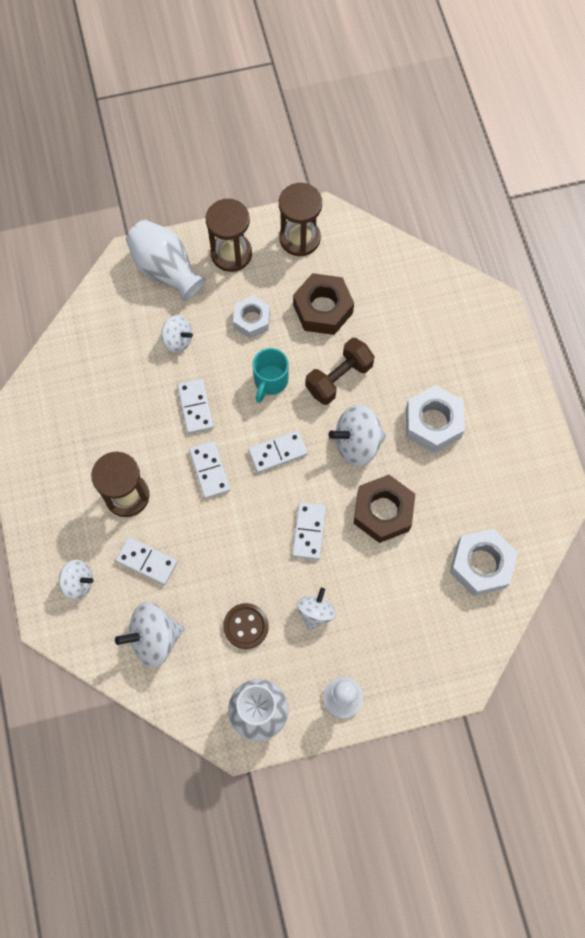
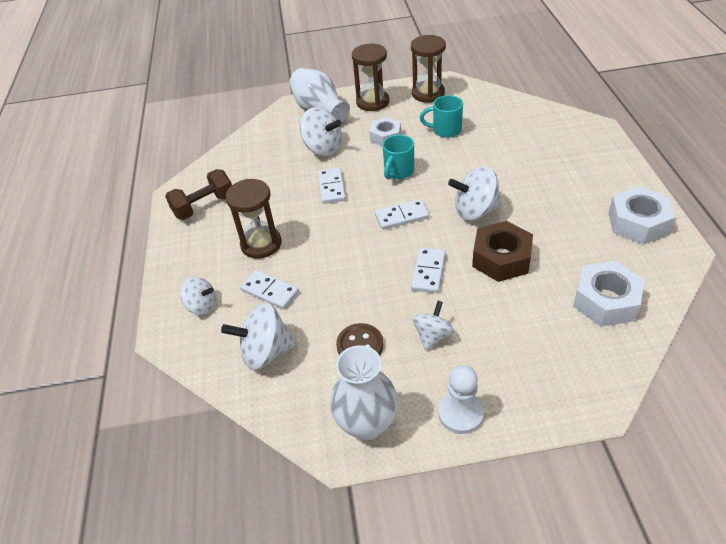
camera: 10 degrees right, 25 degrees down
white spinning top [161,315,193,353] -> white spinning top [300,107,342,156], size x1.58
white domino [189,441,230,499] -> none
brown nut [293,273,354,335] -> turquoise mug [420,95,463,138]
brown dumbbell [305,338,375,405] -> brown dumbbell moved to [165,169,232,220]
white nut [406,385,465,453] -> white nut moved to [609,186,675,245]

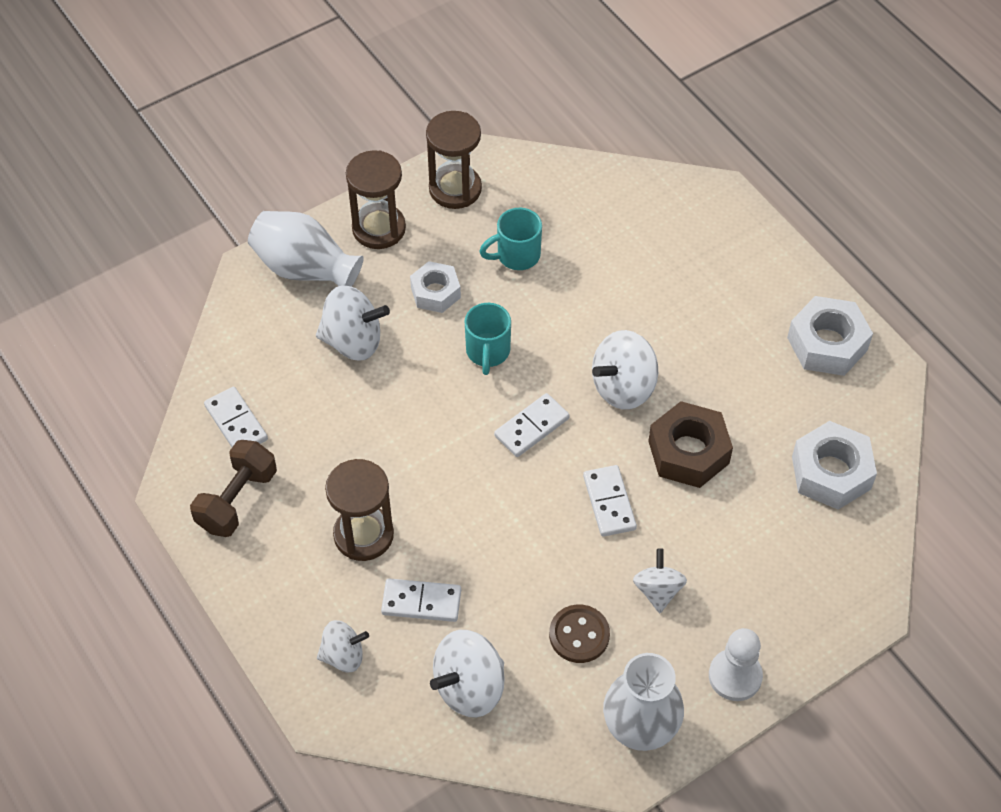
camera: 30 degrees left, 10 degrees up
white domino [318,168,346,204] -> white domino moved to [204,387,268,447]

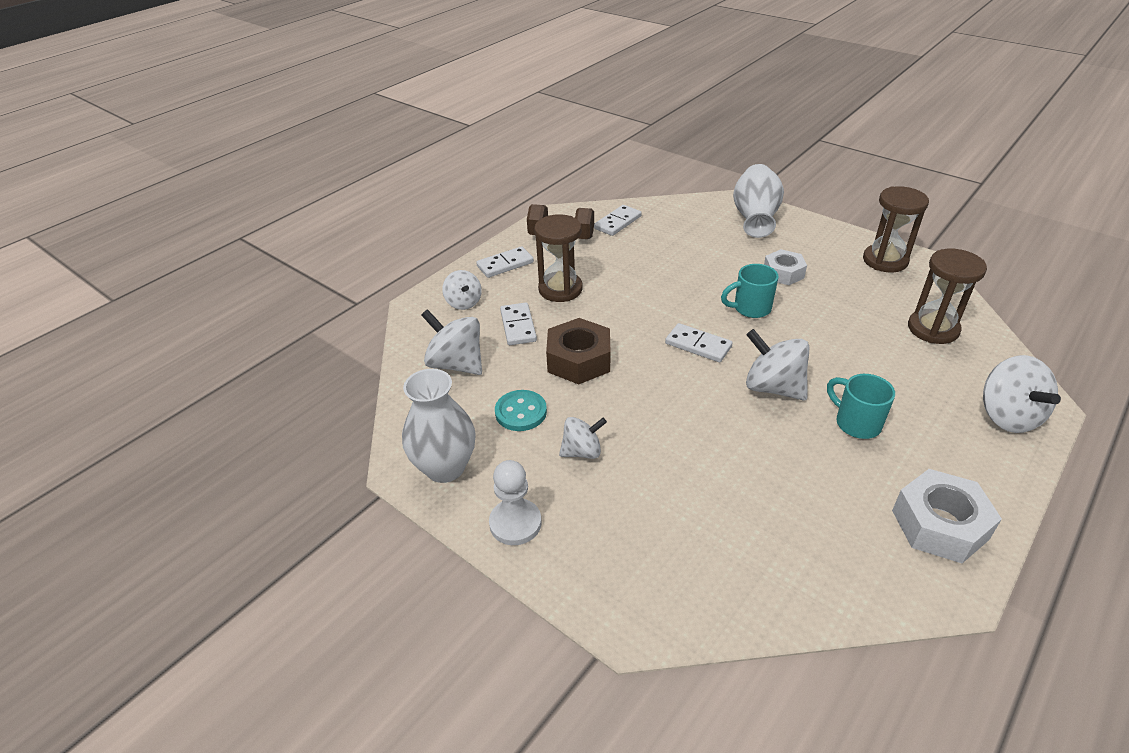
camera: 75 degrees right, 15 degrees down
white spinning top [316,285,390,360] -> white spinning top moved to [983,355,1061,433]
brown hourglass [346,150,406,249] -> brown hourglass moved to [908,249,987,344]
turquoise mug [479,208,542,270] -> turquoise mug moved to [827,374,895,439]
brown button [549,604,610,663] -> turquoise button [495,390,547,431]
white domino [583,465,637,537] -> white domino moved to [476,246,534,278]
brown nut [648,401,733,488] -> brown nut moved to [546,318,611,384]
white nut [792,421,877,510] -> none

